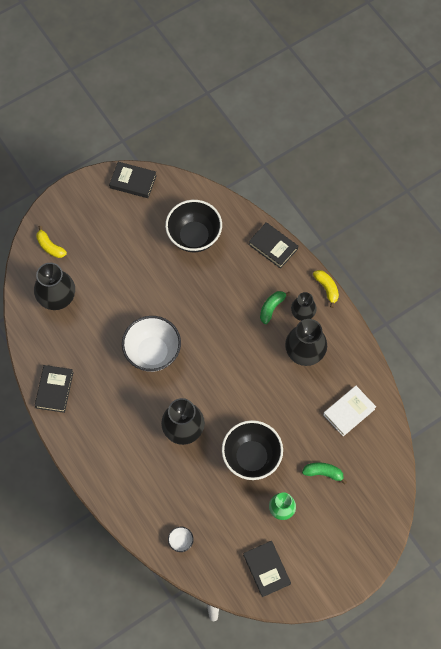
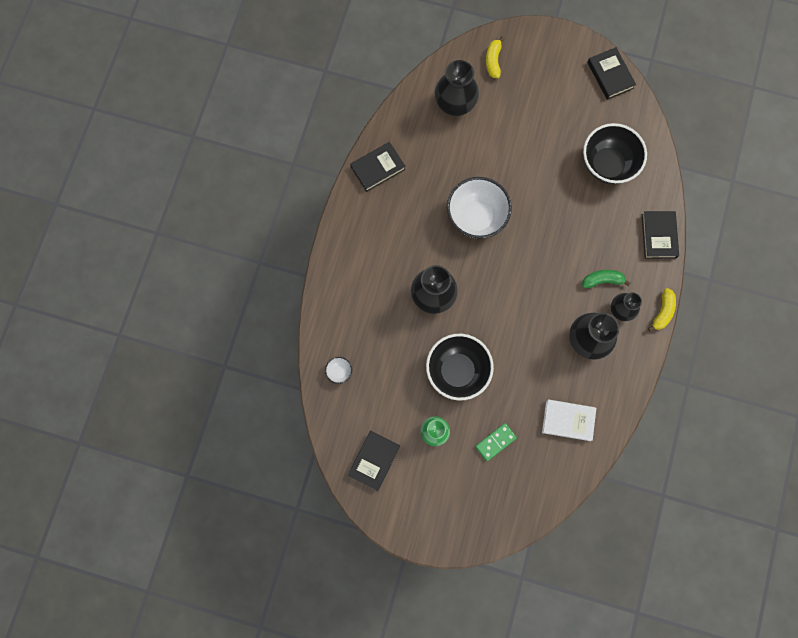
camera: 50 degrees right, 10 degrees up
green banana [302,462,347,485] -> green domino [475,423,517,461]

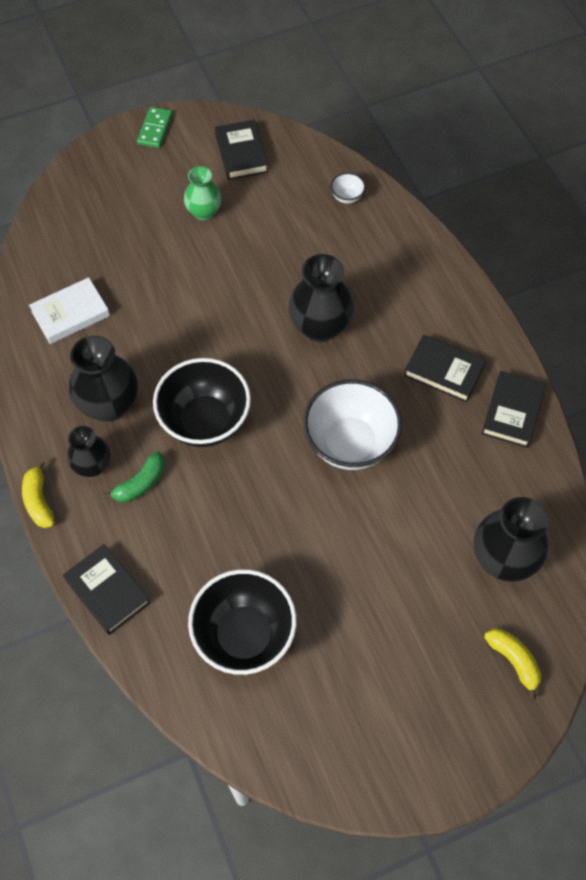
camera: 140 degrees right, 15 degrees down
black bowl [426,334,494,400] -> black bowl moved to [153,358,251,447]
green domino [475,423,517,461] -> green domino moved to [137,107,172,148]
black book [587,47,636,100] -> black book moved to [404,335,486,403]

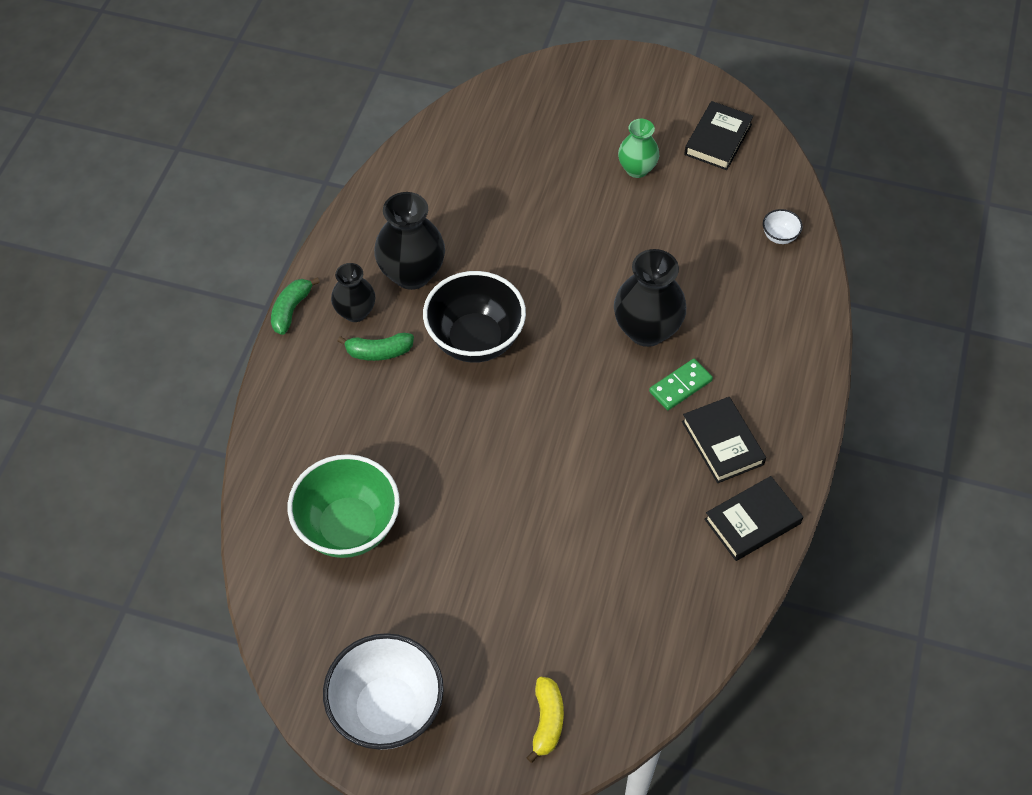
camera: 40 degrees right, 5 degrees down
yellow banana [22,460,55,528] -> green banana [271,277,320,335]
white book [29,277,110,344] -> none
black book [63,544,150,635] -> none
green domino [137,107,172,148] -> green domino moved to [649,359,713,410]
black bowl [188,569,297,675] -> green bowl [288,454,400,558]
white bowl [303,379,402,470] -> white bowl moved to [323,633,444,750]
black vase [474,497,549,582] -> none

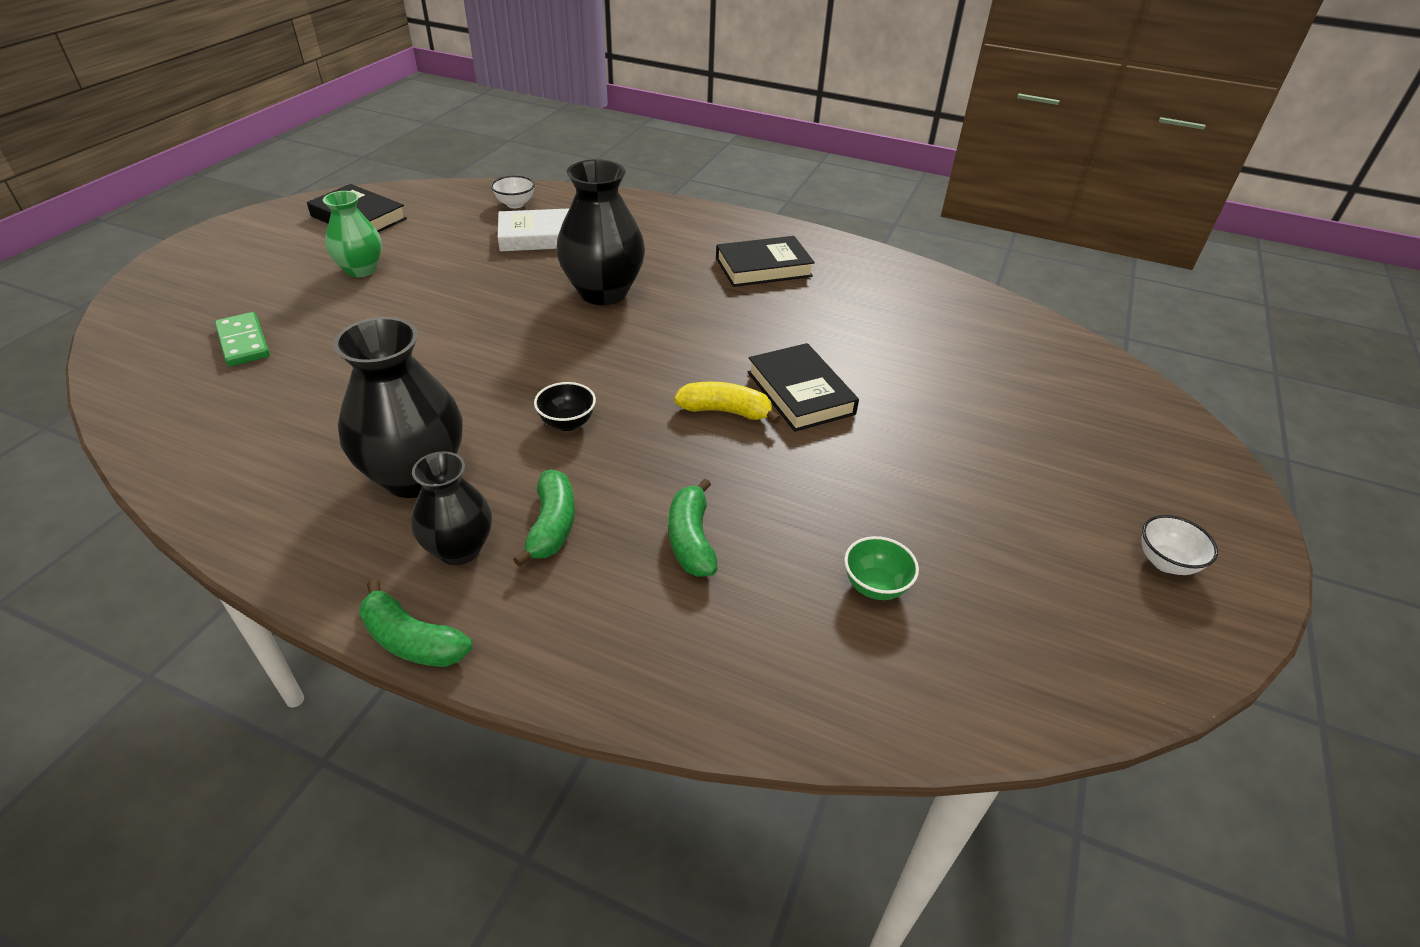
camera: 85 degrees left, 15 degrees down
green bowl [288,454,400,558] -> green bowl [844,536,919,600], size x0.41
white bowl [323,633,444,750] -> white bowl [1141,515,1218,575], size x0.41
black bowl [423,271,526,363] -> black bowl [534,382,596,431], size x0.41
yellow banana [527,677,564,763] -> yellow banana moved to [674,382,781,424]
green domino [649,359,713,410] -> green domino moved to [215,312,270,366]
black book [704,476,803,561] -> black book moved to [748,343,859,432]
none -> white book [498,208,569,252]
none -> green banana [669,478,717,577]

